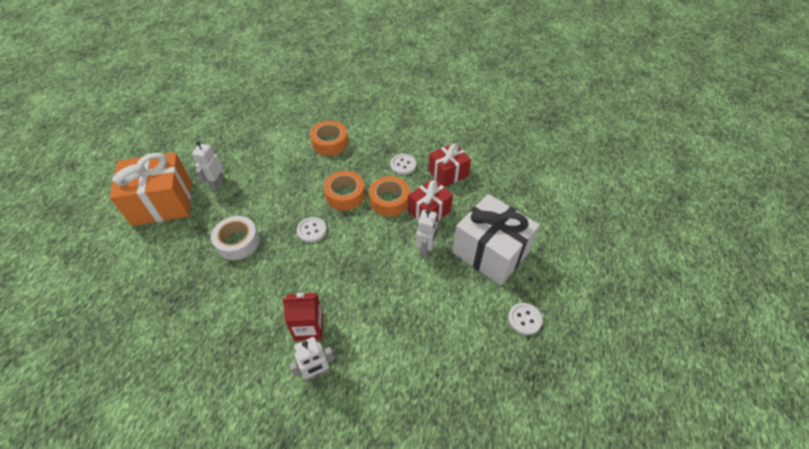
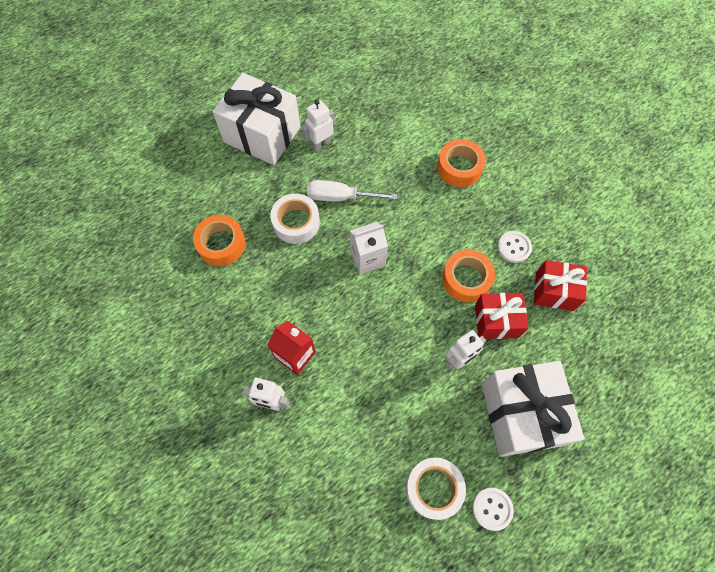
camera: 40 degrees right, 15 degrees up
orange gift [110,153,192,226] -> white gift [213,73,301,165]
white button [297,217,327,243] -> white carton [350,222,388,275]
orange tape [324,171,365,210] -> orange tape moved to [193,215,246,266]
none -> white screwdriver [307,180,397,201]
none -> white tape [406,458,466,520]

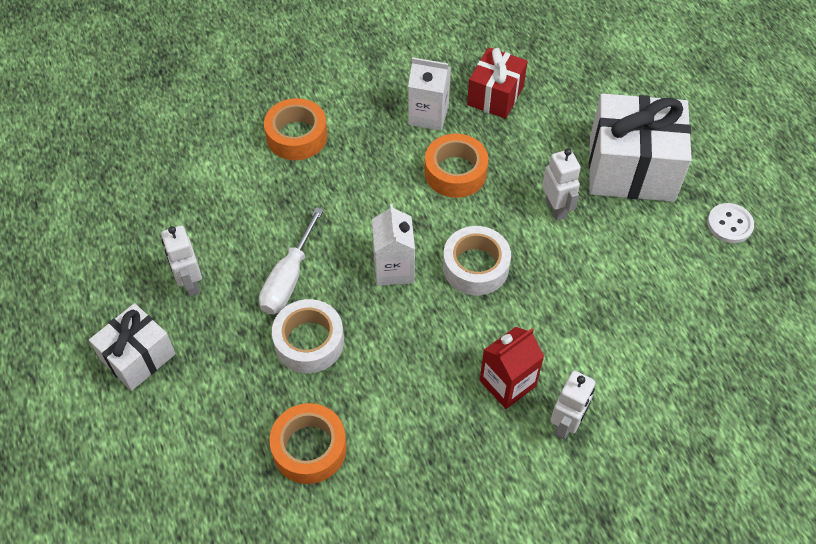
camera: 75 degrees left, 10 degrees down
white gift [213,73,301,165] -> white gift [89,303,176,391], size x0.60
white tape [406,458,466,520] -> white tape moved to [443,226,511,295]
red gift [475,293,528,339] -> none
white button [497,231,532,263] -> white carton [408,57,451,131]

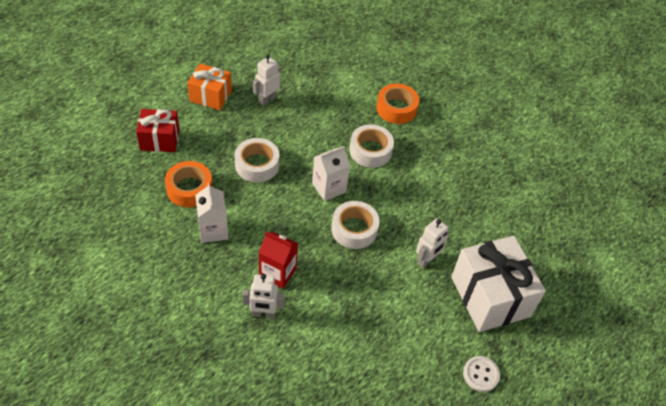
camera: 60 degrees right, 5 degrees down
white gift [89,303,176,391] -> orange gift [187,64,232,110]
white screwdriver [259,207,324,314] -> none
white carton [408,57,451,131] -> white carton moved to [195,183,228,243]
orange tape [424,134,488,198] -> none
red gift [467,47,528,119] -> red gift moved to [136,109,179,152]
none -> white tape [349,125,394,168]

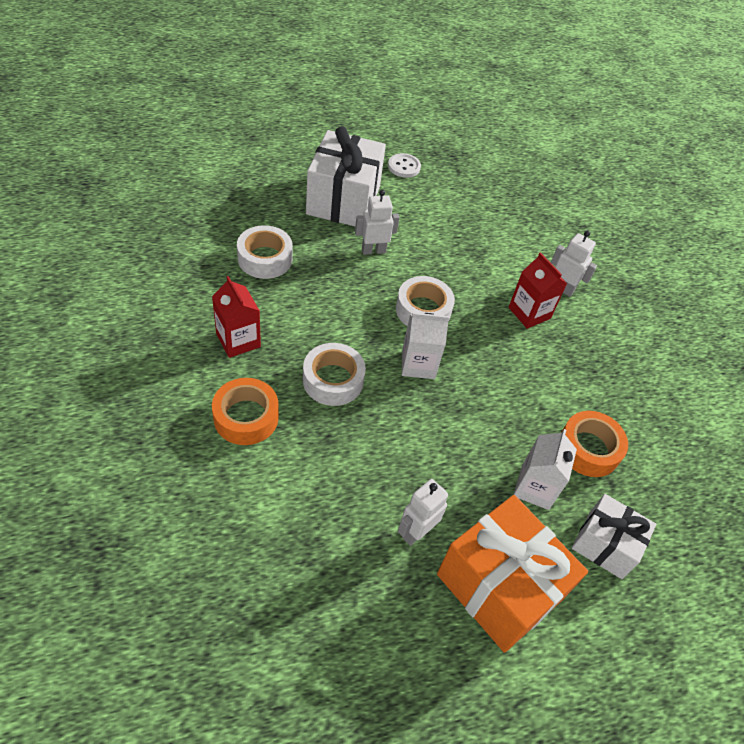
camera: 150 degrees left, 0 degrees up
red gift [136,109,179,152] -> white gift [572,494,656,579]
orange gift [187,64,232,110] -> orange gift [437,495,588,653], size x1.68
white carton [195,183,228,243] -> white carton moved to [513,429,577,510]
white tape [235,138,279,182] -> white tape moved to [237,225,293,279]
white robot [253,54,280,106] -> white robot turned 150 degrees clockwise [398,479,448,546]
none -> red carton [212,276,261,358]

